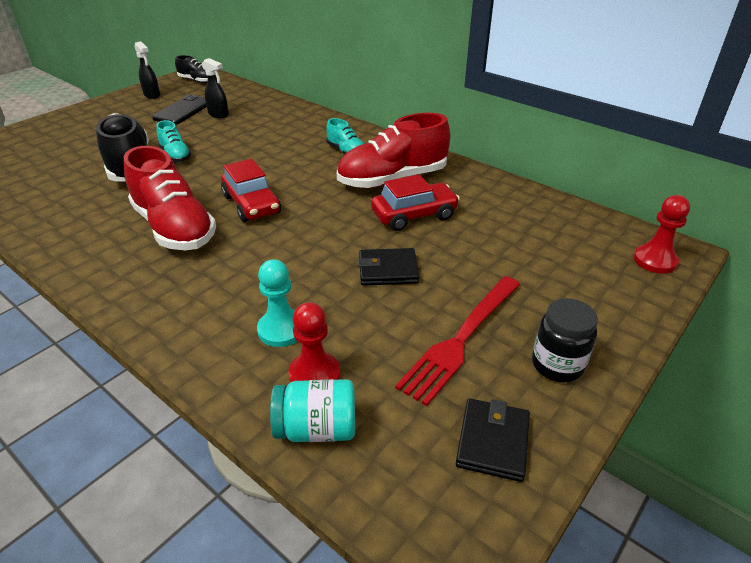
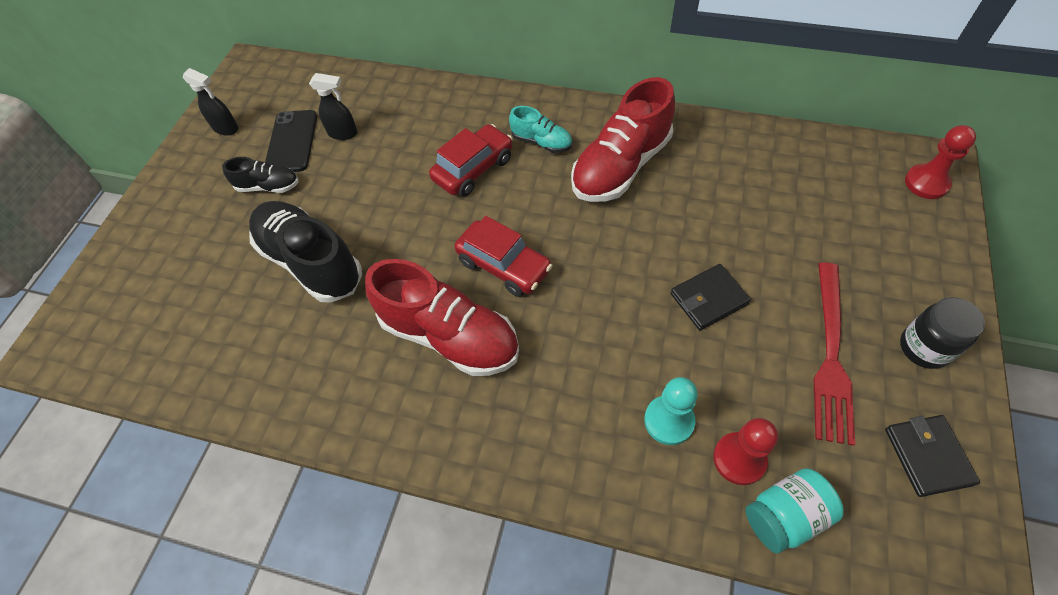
camera: 20 degrees left, 20 degrees up
turquoise shoe [156,120,192,162] -> none
black shoe [175,55,208,83] -> black shoe moved to [222,157,299,193]
red car [371,174,460,231] -> red car moved to [429,124,513,197]

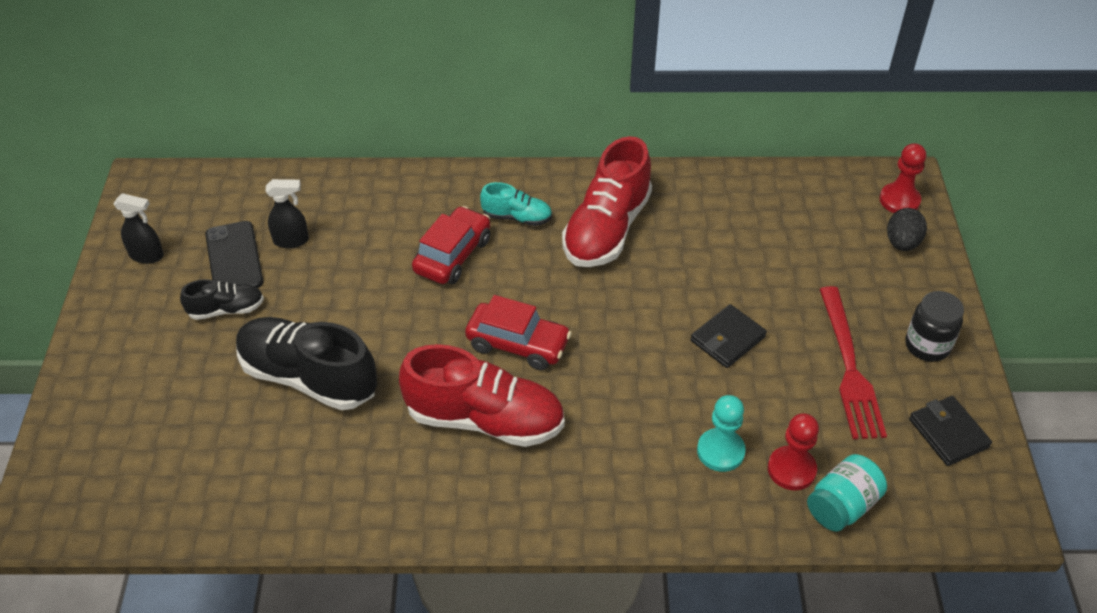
camera: 20 degrees left, 10 degrees down
none -> black egg [887,208,927,251]

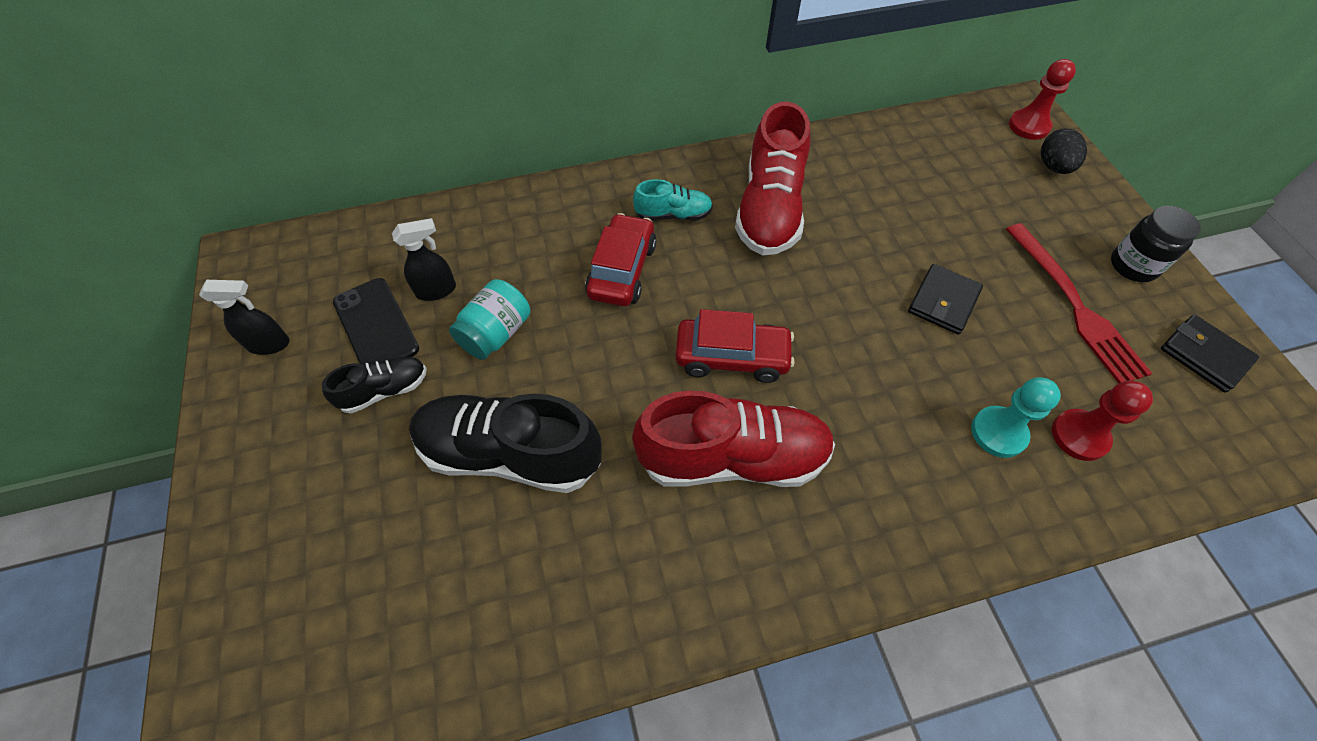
camera: 15 degrees left, 10 degrees up
turquoise jar [807,454,887,532] -> turquoise jar moved to [449,279,530,360]

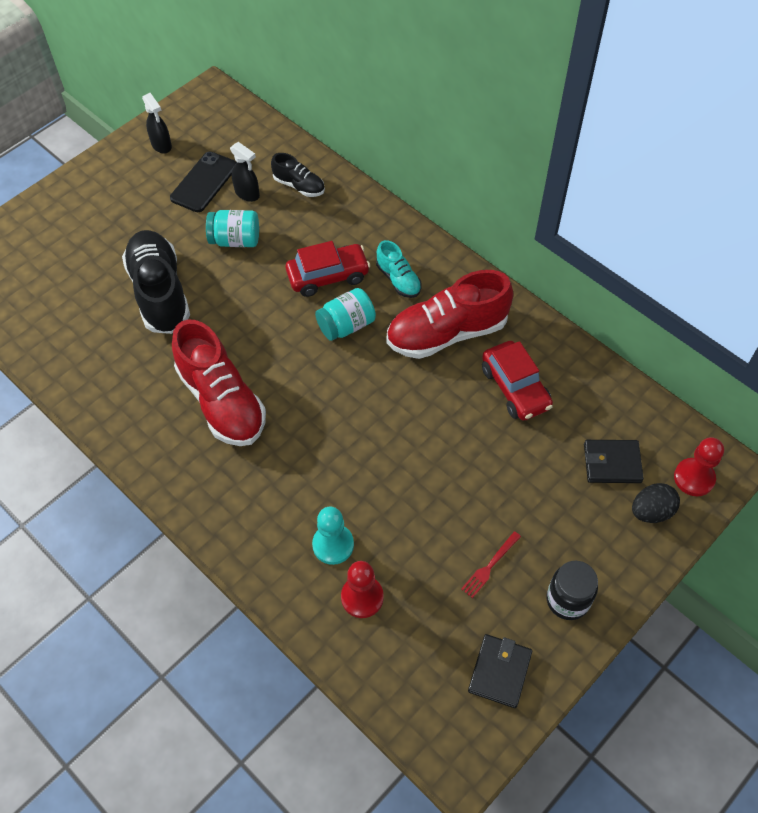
camera: 60 degrees right, 0 degrees up
black shoe [322,357,427,413] -> black shoe moved to [271,153,325,197]
red car [675,309,795,383] -> red car moved to [482,341,553,421]
black wallet [908,264,983,335] -> black wallet moved to [584,440,644,483]
red fork [1006,223,1153,384] -> red fork [461,531,521,598], size x0.47
none -> turquoise jar [315,288,376,341]

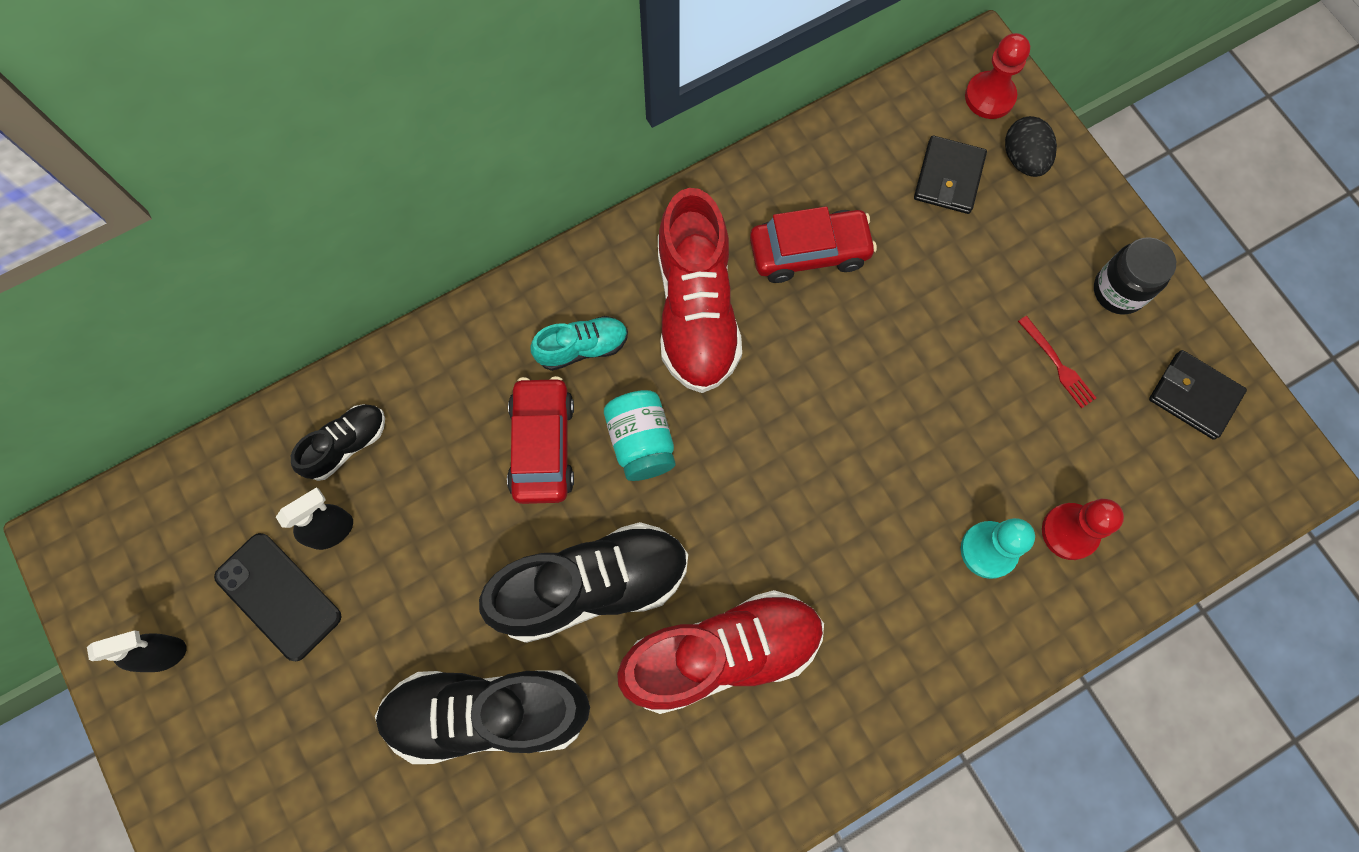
camera: 75 degrees left, 15 degrees up
turquoise jar [206,210,259,247] -> none
none -> black shoe [479,522,688,643]

